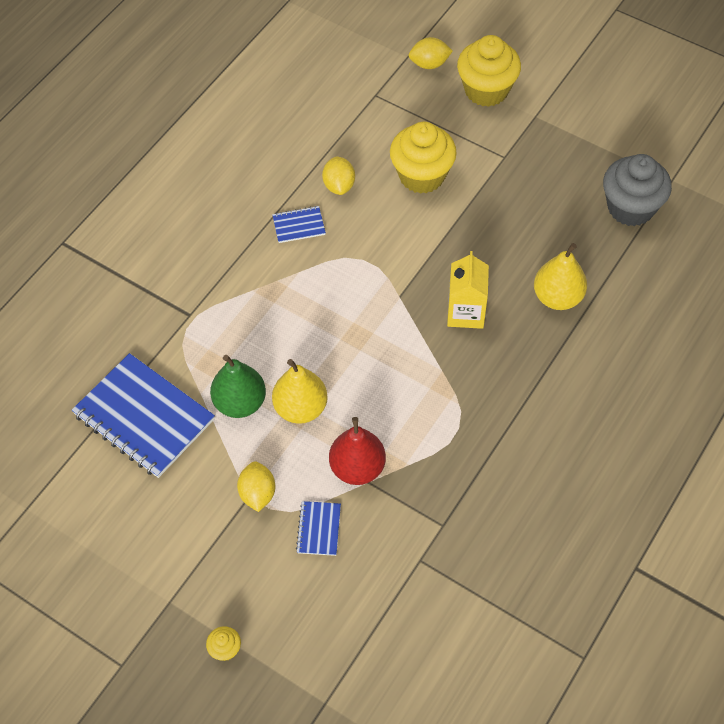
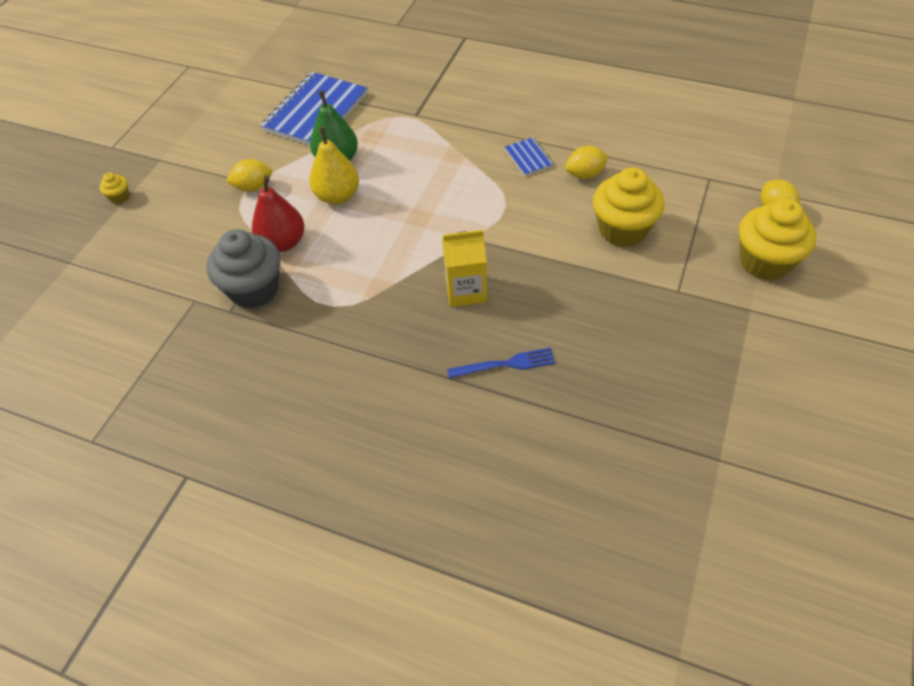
camera: 80 degrees right, 5 degrees down
blue notebook [296,501,341,556] -> none
yellow pear [534,243,587,310] -> blue fork [447,348,556,379]
grey cupcake [603,154,672,226] -> grey cupcake moved to [207,229,280,309]

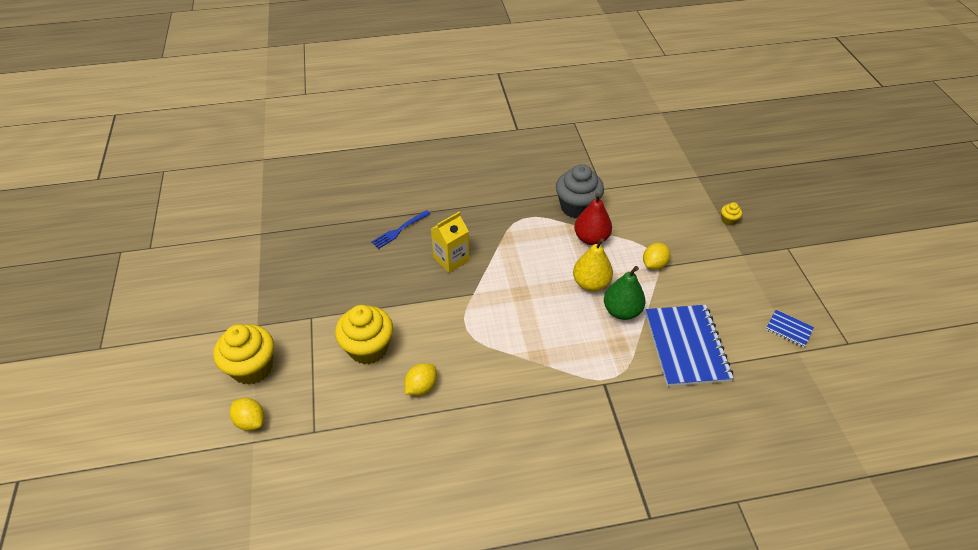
camera: 145 degrees right, 5 degrees down
blue notebook [505,137,553,176] -> blue notebook moved to [766,310,814,347]

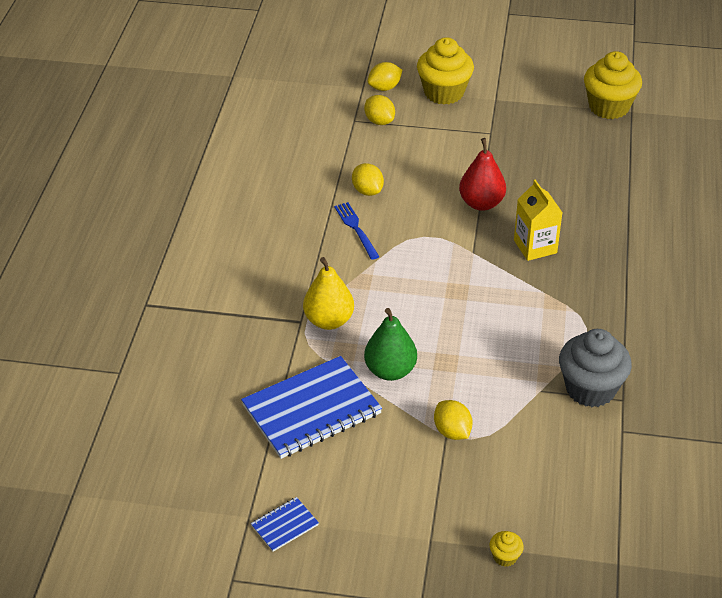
camera: 110 degrees right, 5 degrees down
yellow cupcake [335,305,393,364] -> yellow cupcake moved to [584,51,642,119]
blue fork [372,210,431,249] -> blue fork moved to [334,202,380,260]
yellow pear [573,238,613,291] -> yellow pear moved to [303,257,354,330]
red pear [574,193,612,245] -> red pear moved to [459,138,506,211]
blue notebook [645,305,734,386] -> blue notebook turned 45 degrees counterclockwise [241,356,382,459]
none -> yellow lemon [364,95,395,125]

